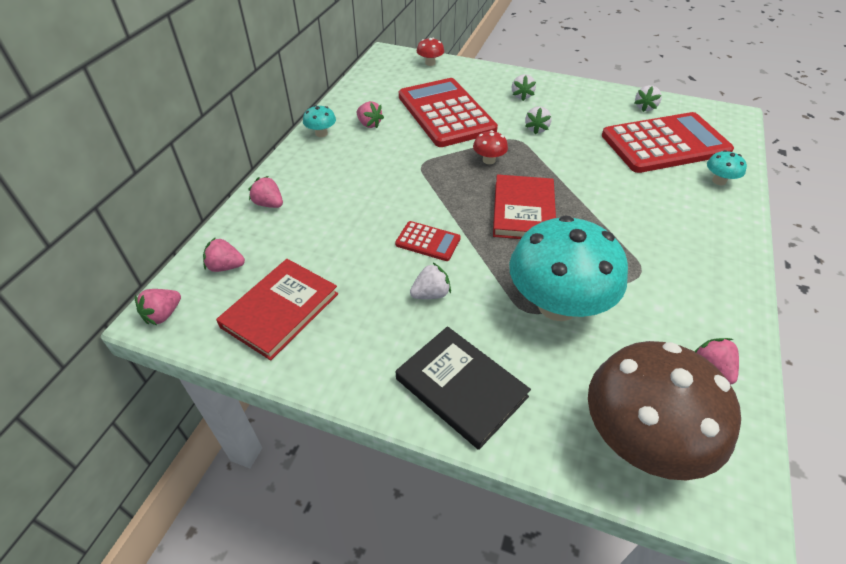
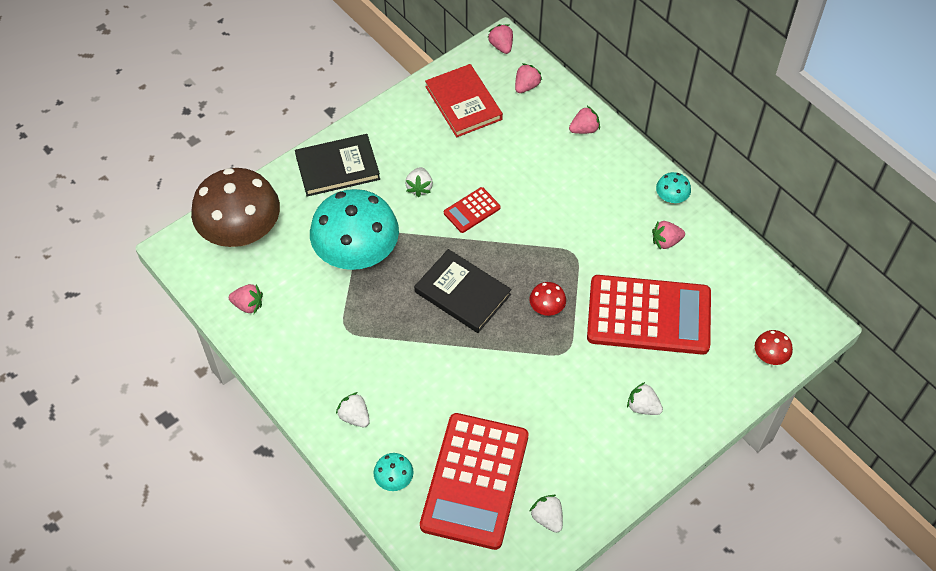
camera: 120 degrees right, 10 degrees up
red book [493,174,556,239] -> black book [414,249,512,333]
white strawberry [525,106,552,135] -> white strawberry moved to [336,392,369,427]

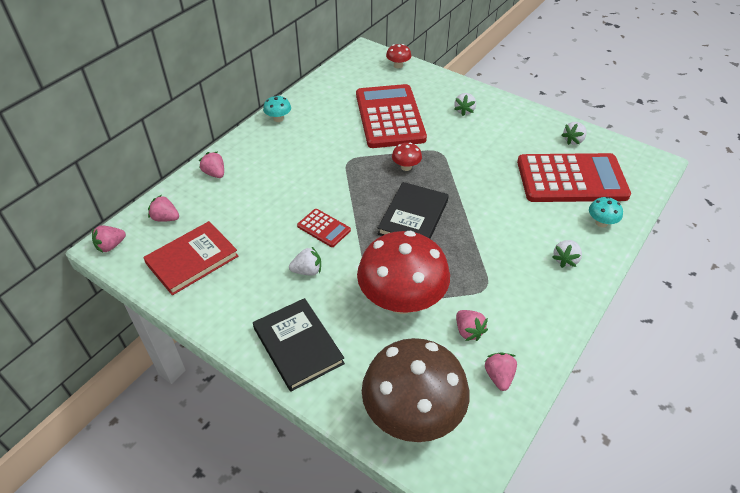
camera: 105 degrees left, 10 degrees down
turquoise mushroom [310,189,399,270] -> red mushroom [357,231,450,314]
pink strawberry [652,221,685,250] -> pink strawberry moved to [456,310,488,341]

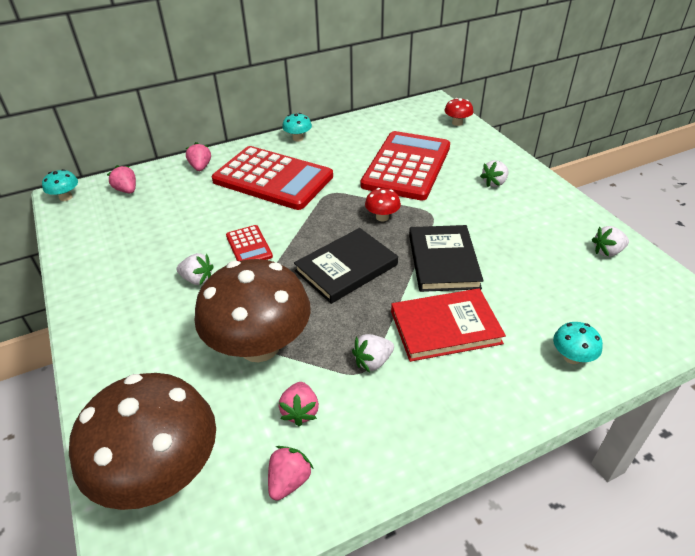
camera: 30 degrees right, 5 degrees down
pink strawberry [92,226,126,253] -> turquoise mushroom [42,169,78,201]
red book [143,221,239,295] -> red book moved to [391,288,506,362]
black book [253,298,345,392] -> black book moved to [409,225,484,292]
red mushroom [357,231,450,314] -> brown mushroom [195,259,311,362]
red calculator [517,153,631,202] -> red calculator moved to [212,146,333,210]
white strawberry [552,240,582,268] -> white strawberry moved to [352,334,394,372]

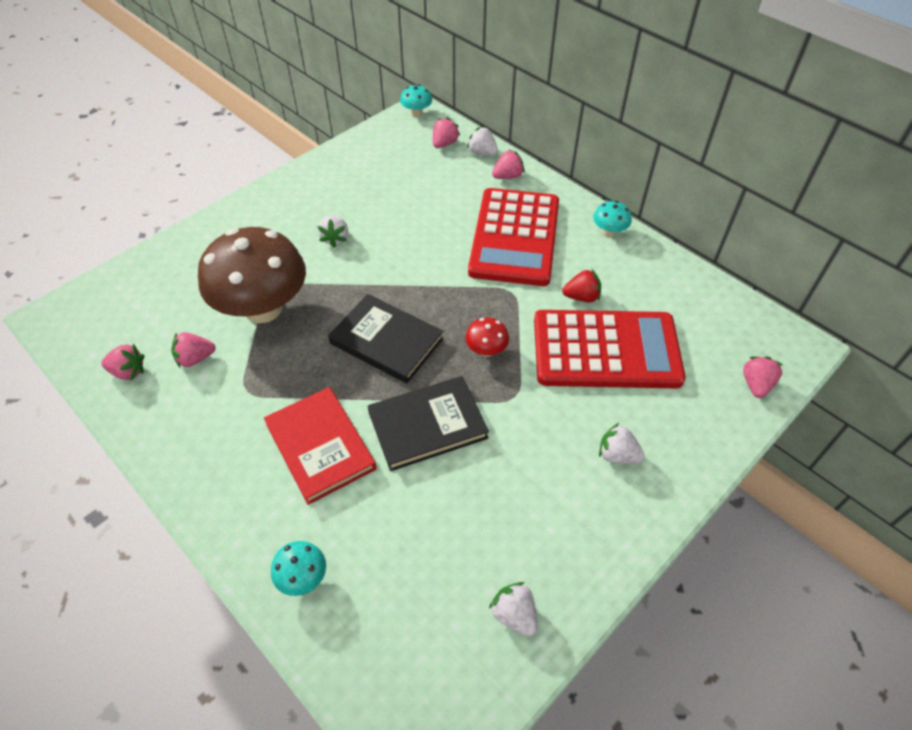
camera: 70 degrees right, 10 degrees up
brown mushroom [69,373,216,510] -> none
red calculator [226,225,273,261] -> none
white strawberry [352,334,394,372] -> white strawberry moved to [467,127,498,156]
red mushroom [444,98,473,126] -> pink strawberry [743,356,783,398]
none -> red strawberry [562,269,601,302]

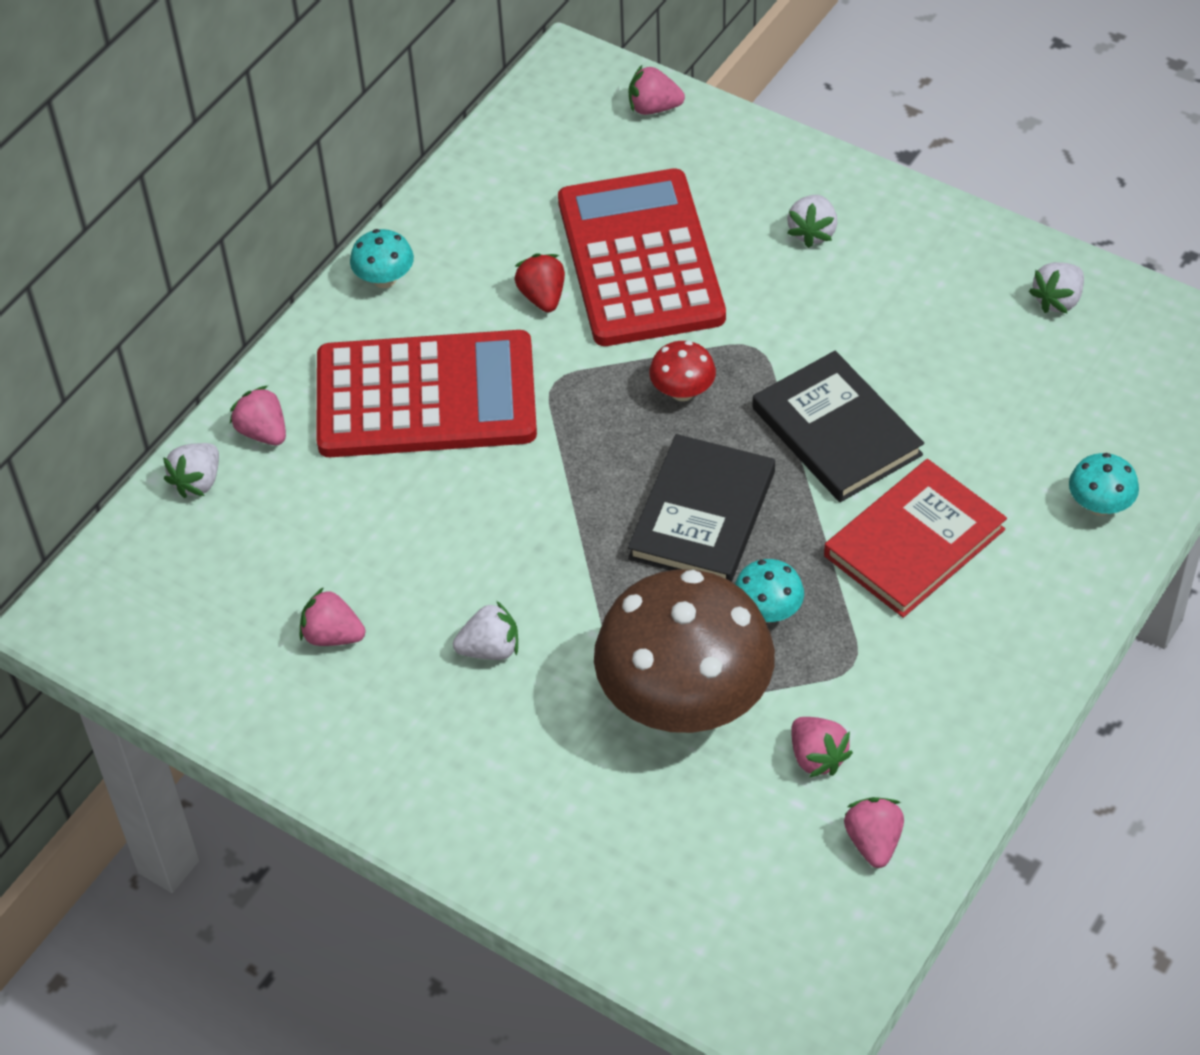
camera: 100 degrees left, 0 degrees up
turquoise mushroom [400,84,432,117] -> turquoise mushroom moved to [735,559,804,623]
pink strawberry [433,117,460,148] -> pink strawberry moved to [300,587,365,646]

